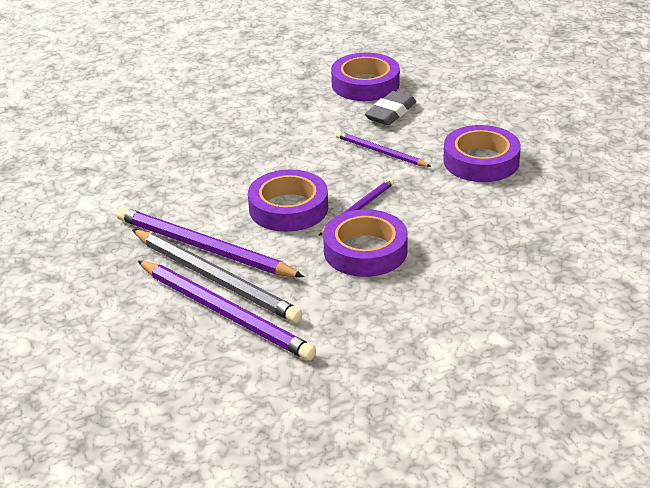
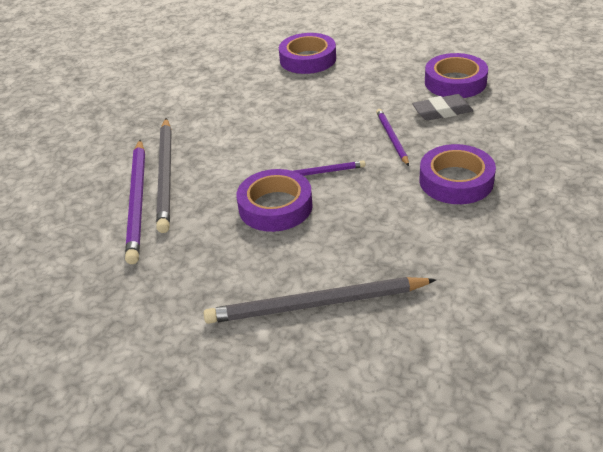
camera: 45 degrees right, 5 degrees up
purple pencil [117,207,304,277] -> none
purple tape [248,169,328,232] -> purple tape moved to [279,33,336,74]
none -> grey pencil [204,277,436,324]

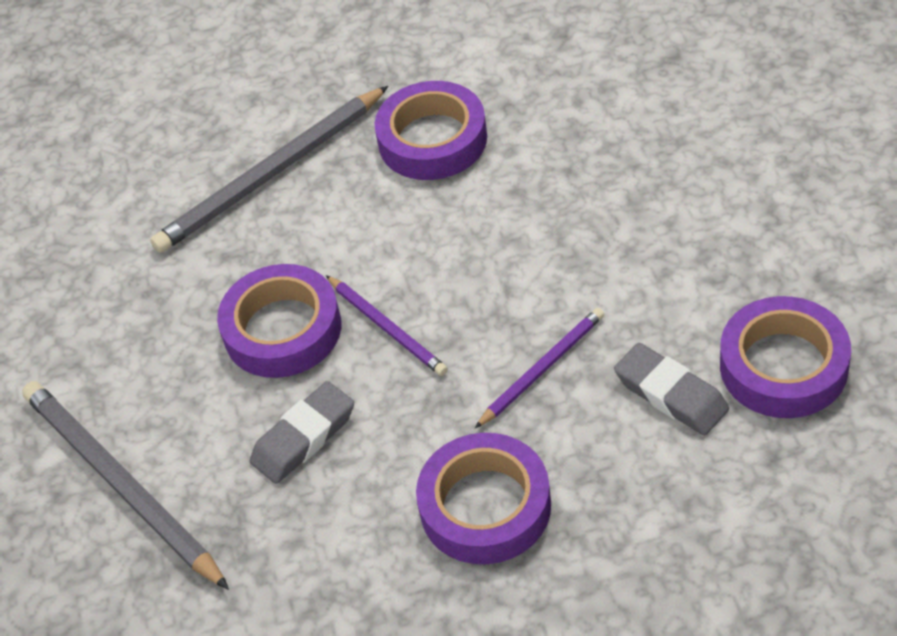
camera: 60 degrees right, 10 degrees up
purple pencil [125,140,145,264] -> none
purple tape [279,33,336,74] -> purple tape moved to [375,81,487,180]
none -> grey eraser [250,381,354,484]

